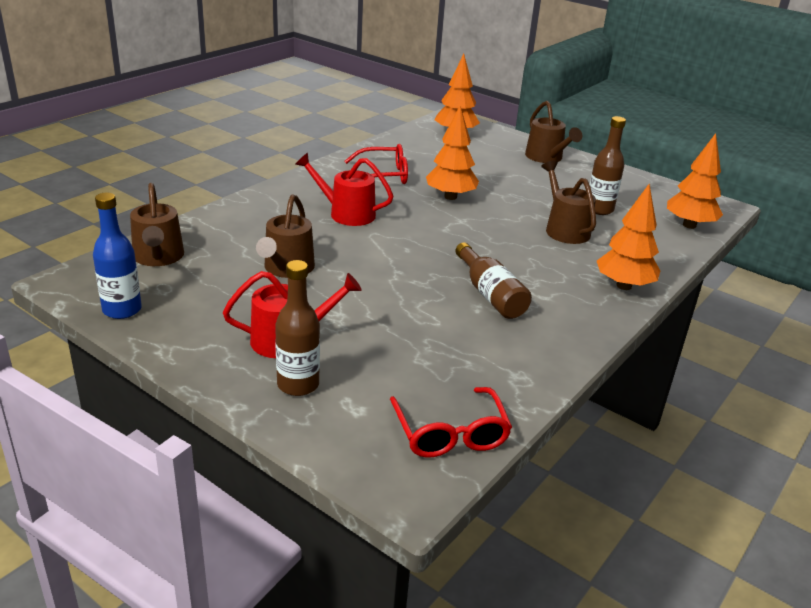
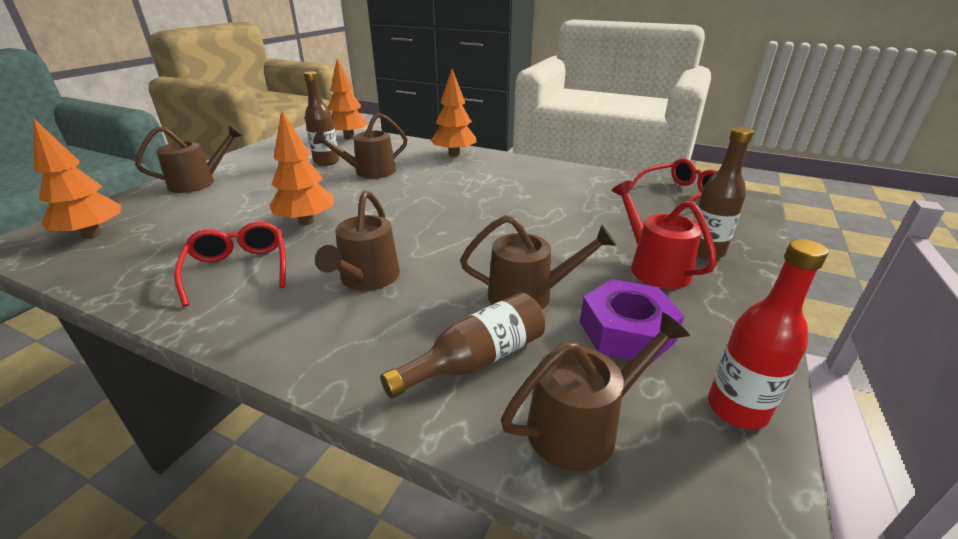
camera: 100 degrees left, 0 degrees up
blue bottle [93,193,142,319] -> red bottle [708,239,828,429]
red watering can [295,153,393,226] -> brown watering can [315,190,400,291]
brown bottle [455,242,532,319] -> brown bottle moved to [380,293,545,399]
none -> purple nut [580,279,684,364]

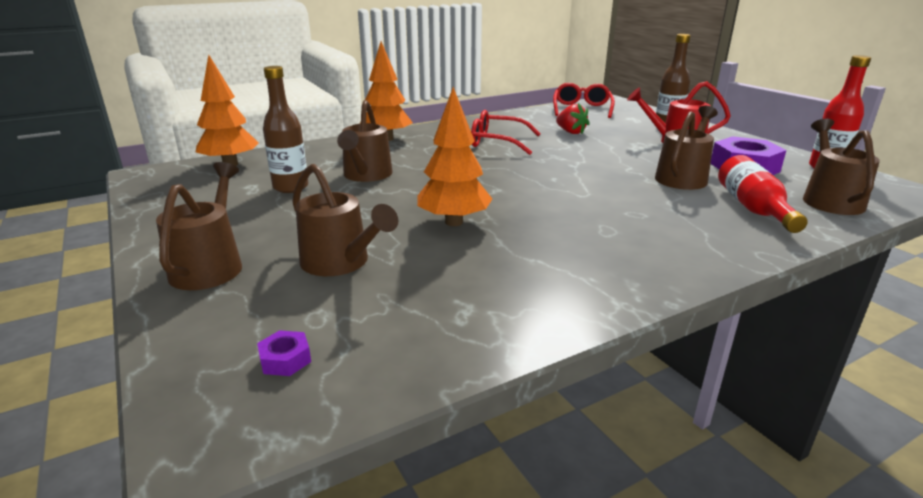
camera: 55 degrees left, 5 degrees down
orange tree [33,118,121,239] -> purple nut [257,330,311,376]
red glasses [174,222,286,307] -> red glasses moved to [471,110,540,155]
brown watering can [315,190,400,291] -> brown watering can moved to [292,164,399,276]
brown bottle [380,293,545,399] -> red bottle [718,155,808,233]
none -> red strawberry [556,103,590,134]

